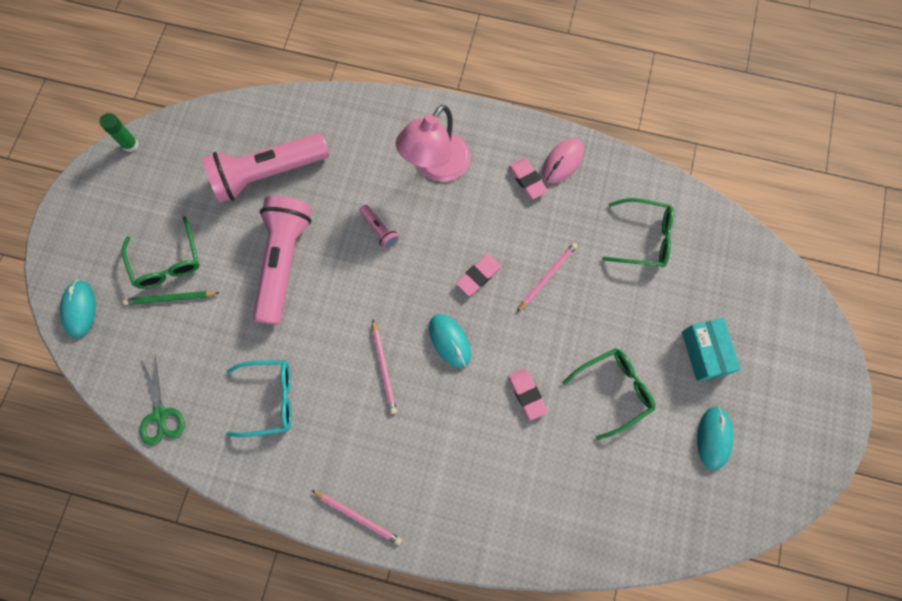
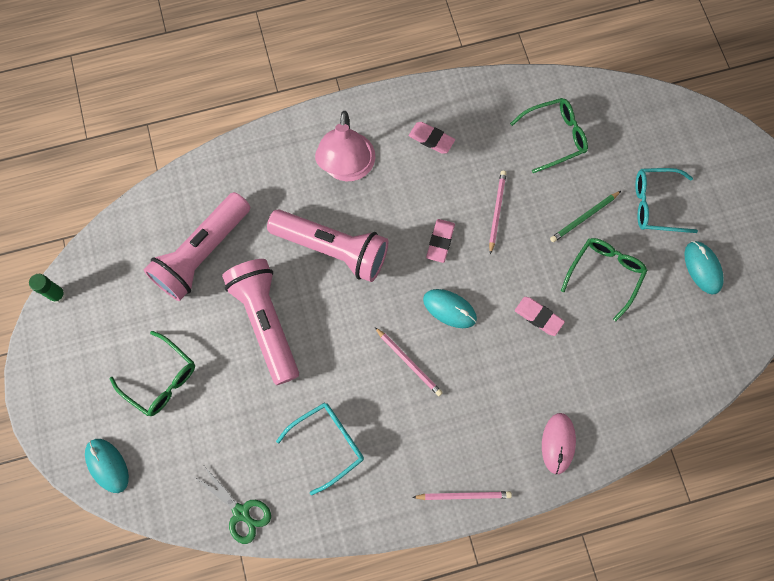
camera: 30 degrees left, 0 degrees up
green pencil [123,291,219,305] -> green pencil moved to [550,191,621,242]
pink flashlight [360,205,399,249] -> pink flashlight [267,209,388,282], size x2.43
pink mouse [542,138,584,183] -> pink mouse moved to [542,413,576,475]
turquoise box [682,318,741,381] -> turquoise glasses [635,168,698,233]

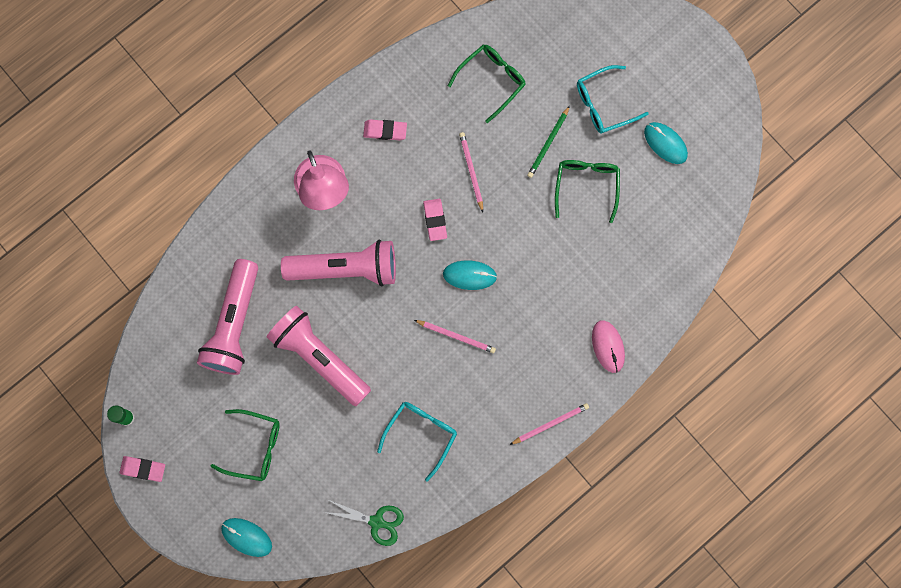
camera: 25 degrees left, 5 degrees up
pink eraser [515,297,565,336] -> pink eraser moved to [120,456,165,482]

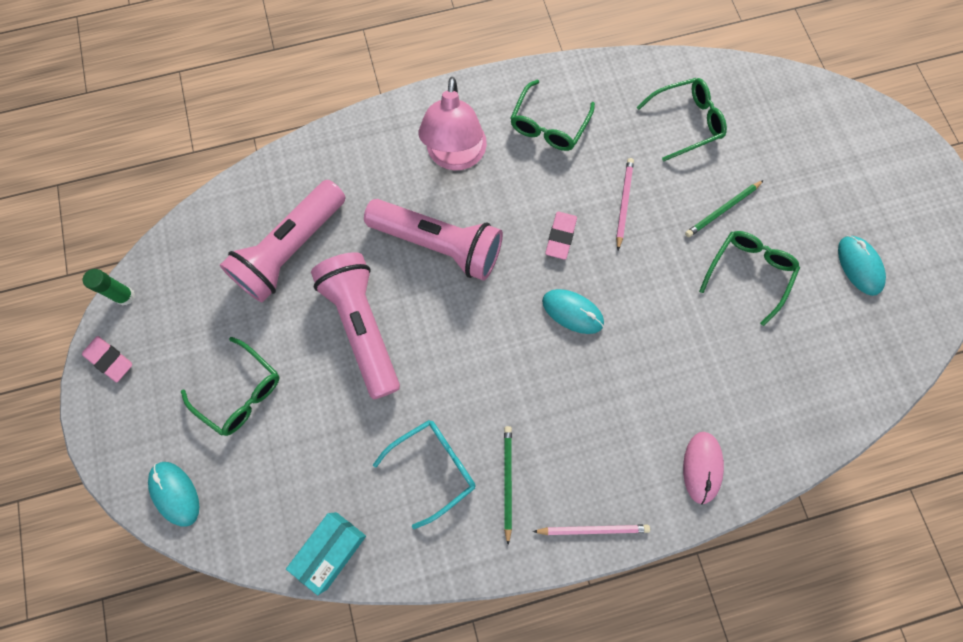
camera: 25 degrees right, 5 degrees down
green scissors [324,500,404,546] -> turquoise box [286,512,366,595]
pink eraser [363,119,407,140] -> green glasses [510,80,595,151]
pink pencil [414,320,496,353] -> none
turquoise glasses [577,65,649,133] -> none
none -> green pencil [504,426,512,545]

